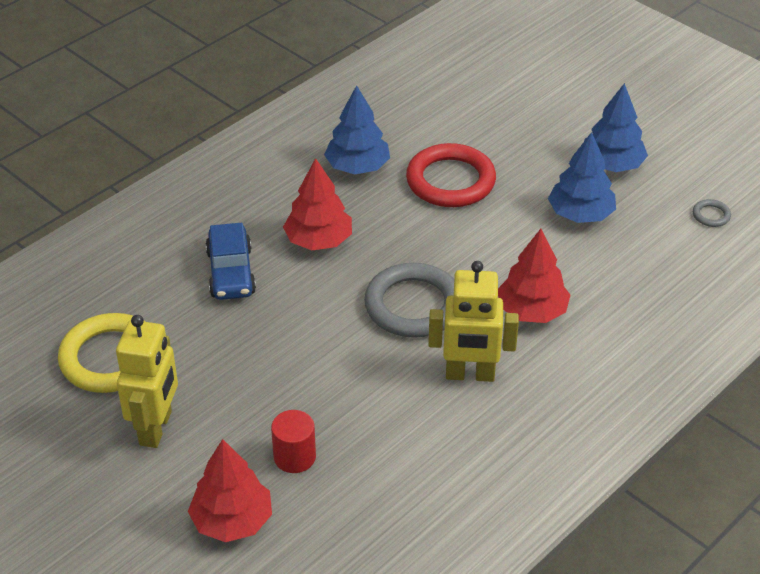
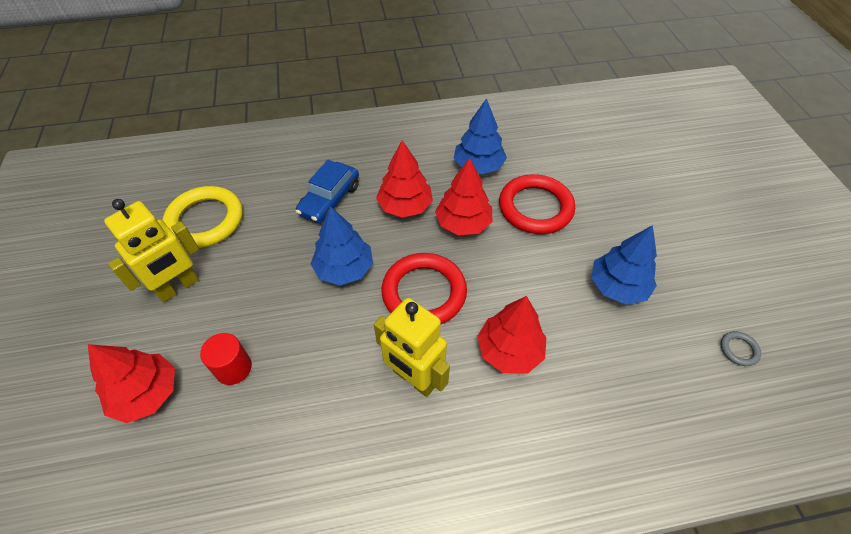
camera: 35 degrees right, 10 degrees up
grey ring [364,263,454,338] -> red ring [381,253,467,324]
blue tree [584,83,648,172] -> blue tree moved to [311,206,373,286]
none -> red tree [435,158,492,235]

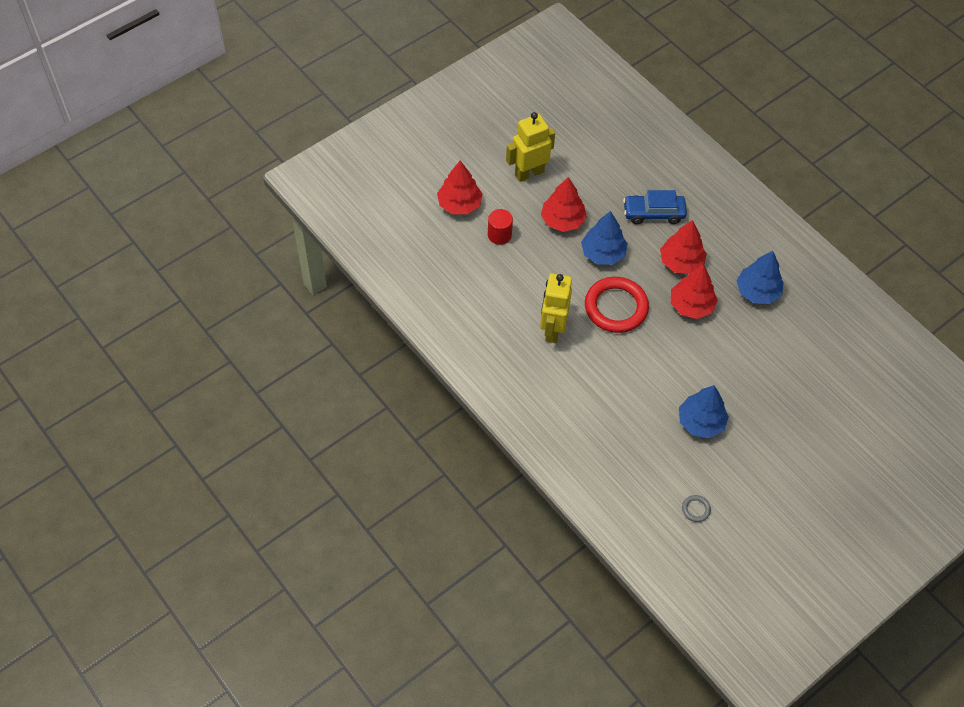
camera: 60 degrees right, 5 degrees up
yellow robot [104,199,199,302] -> yellow robot turned 135 degrees clockwise [506,112,555,182]
yellow ring [163,186,243,248] -> none
red tree [477,296,546,374] -> red tree moved to [541,177,587,232]
red ring [499,174,575,234] -> none

